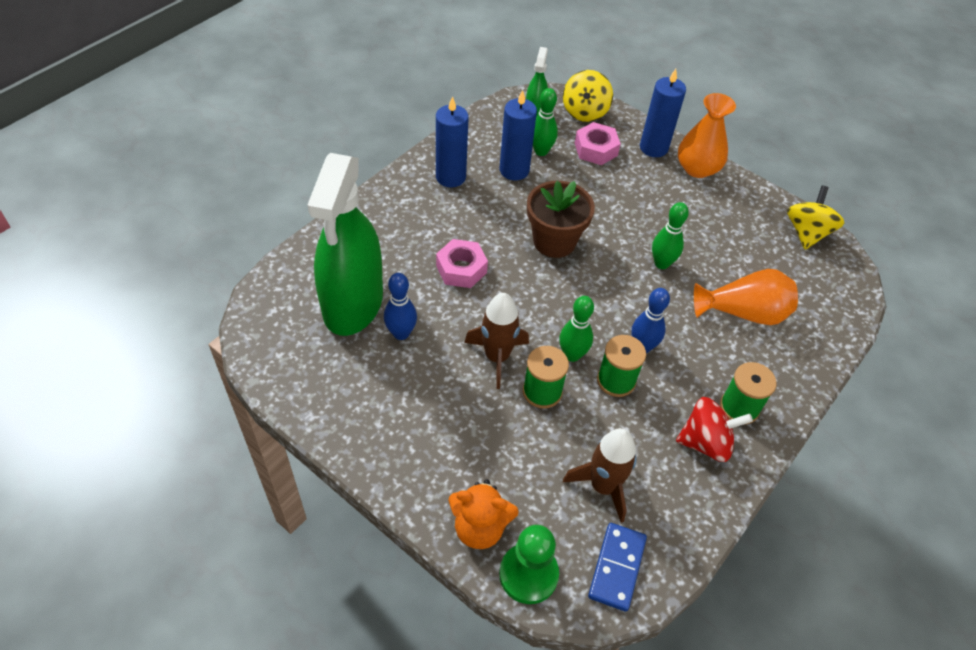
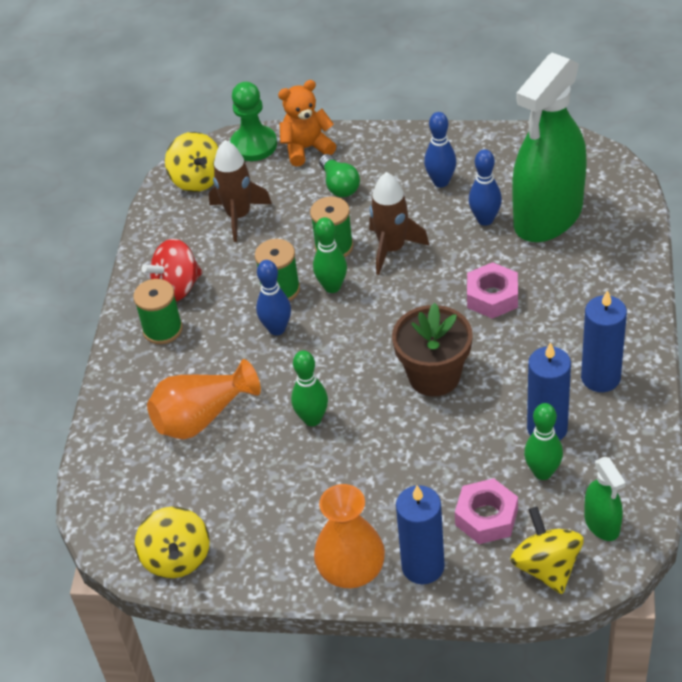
camera: 155 degrees right, 5 degrees down
green spray bottle [307,153,383,336] -> green spray bottle turned 120 degrees counterclockwise [512,53,587,242]
blue domino [588,523,647,611] -> yellow spinning top [165,132,218,192]
none -> green light bulb [319,154,360,197]
none -> blue bowling pin [424,112,456,187]

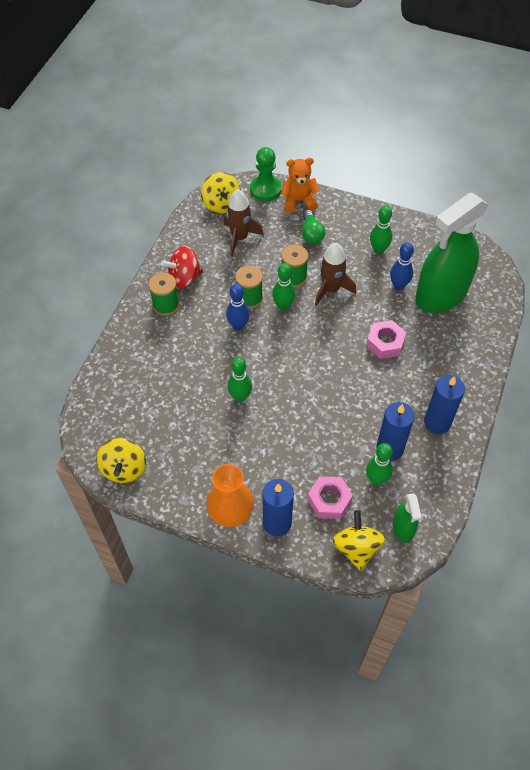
camera: 10 degrees right, 10 degrees up
orange vase [147,359,261,440] -> none
brown flower pot [392,303,473,396] -> none
blue bowling pin [424,112,456,187] -> green bowling pin [370,206,392,254]

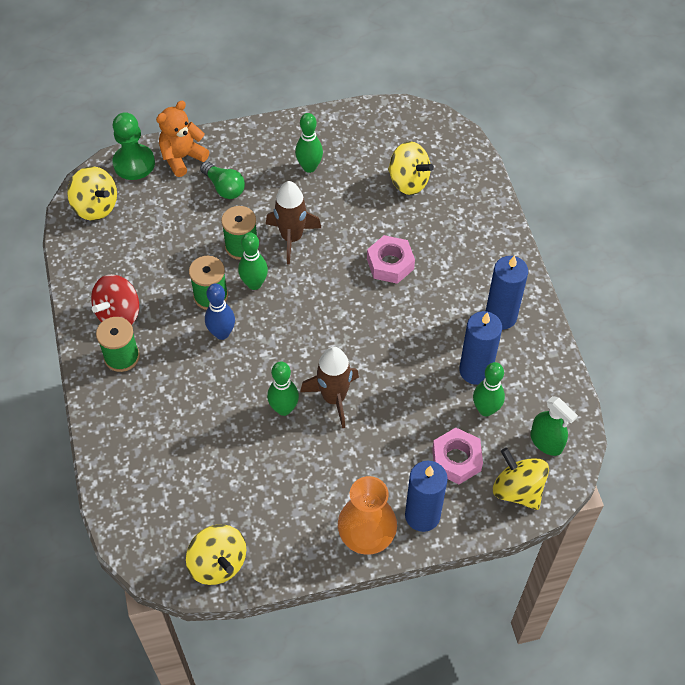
camera: 35 degrees left, 0 degrees up
brown rocket [224,189,264,256] -> brown rocket moved to [300,347,359,428]
blue bowling pin [390,242,414,290] -> none
green spray bottle [415,192,489,313] -> yellow spinning top [388,141,434,195]

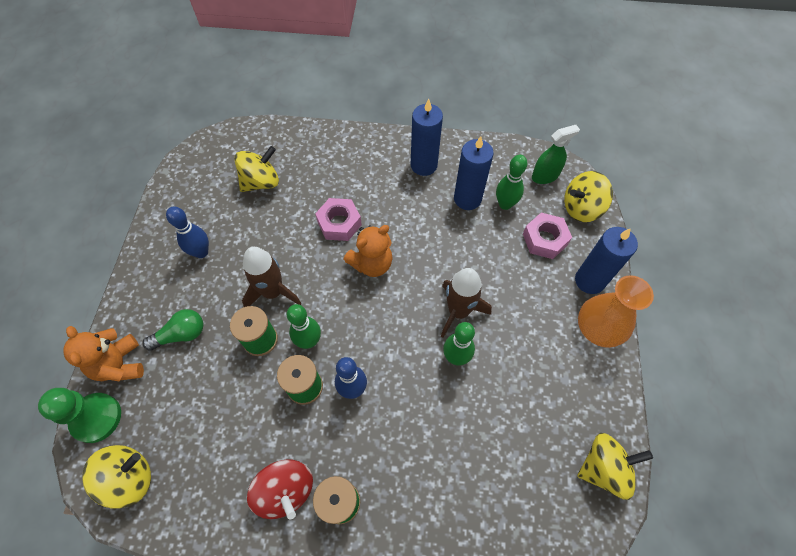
camera: 70 degrees left, 5 degrees up
green bowling pin [295,113,323,173] -> blue bowling pin [166,207,209,258]
none -> orange teddy bear [344,225,393,277]

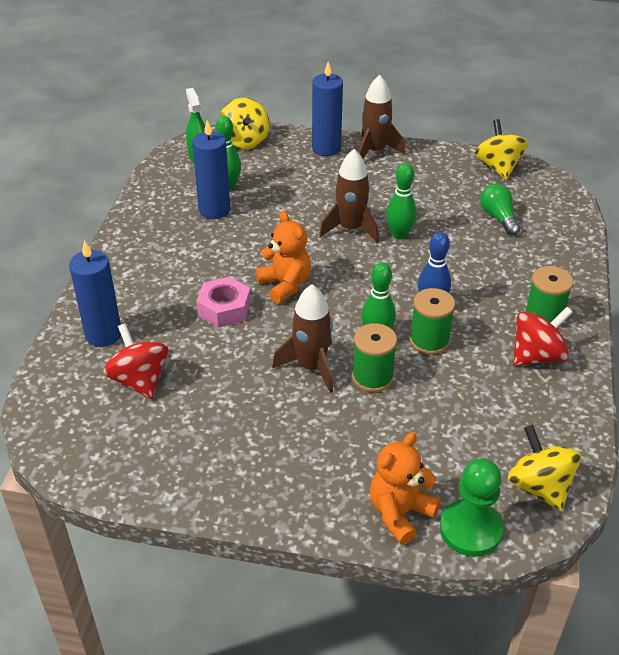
camera: 85 degrees left, 20 degrees down
orange teddy bear [63,326,144,381] -> orange teddy bear turned 150 degrees clockwise [370,432,440,545]
green light bulb [143,309,203,351] -> green light bulb moved to [480,184,520,236]
blue bowling pin [166,207,209,258] -> none
yellow spinning top [234,146,279,192] -> red spinning top [103,323,168,399]
blue candle [411,99,443,176] -> blue candle moved to [69,240,121,347]
pink nut [523,213,572,259] -> none
orange vase [578,275,654,348] -> brown rocket [358,75,405,159]

